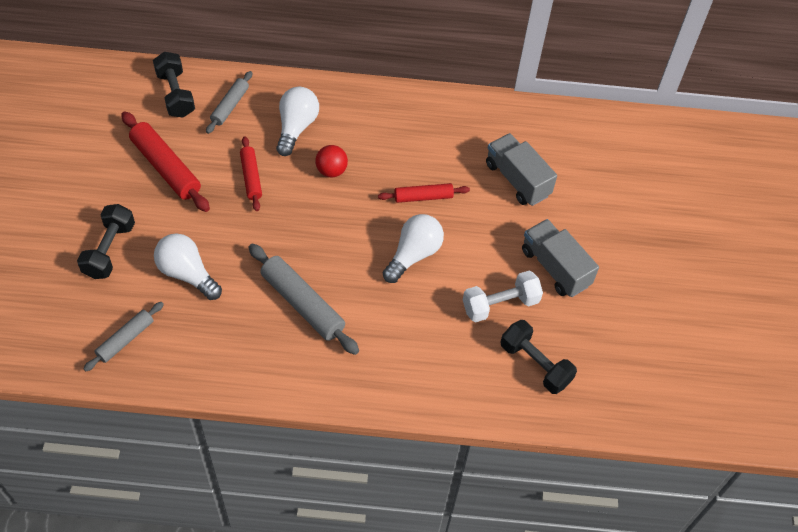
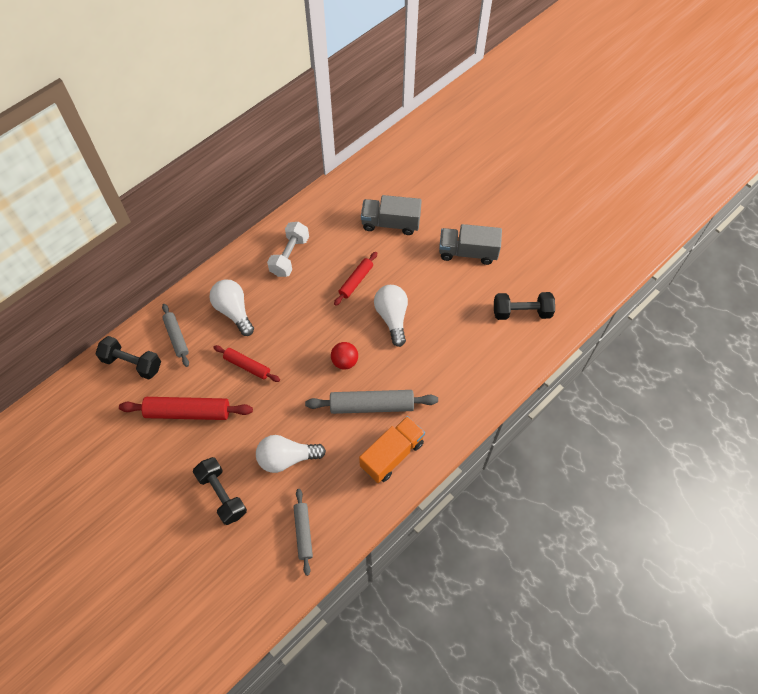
camera: 45 degrees left, 5 degrees up
red ball [315,145,348,177] -> red ball moved to [331,342,358,370]
white dumbbell [463,271,543,322] -> white dumbbell moved to [267,222,309,277]
none -> orange truck [359,416,425,483]

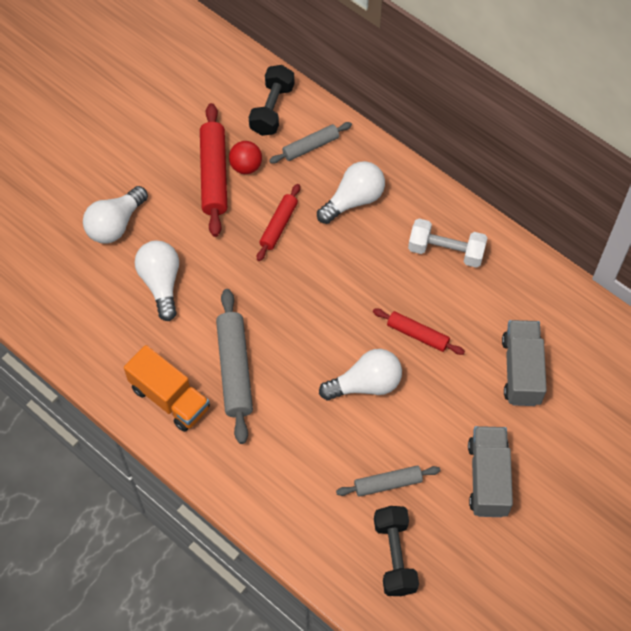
camera: 85 degrees right, 0 degrees up
black dumbbell [193,457,247,525] -> white light bulb [83,186,148,244]
grey rolling pin [293,489,313,576] -> grey rolling pin moved to [336,466,440,497]
red ball [331,342,358,370] -> red ball moved to [229,141,262,174]

